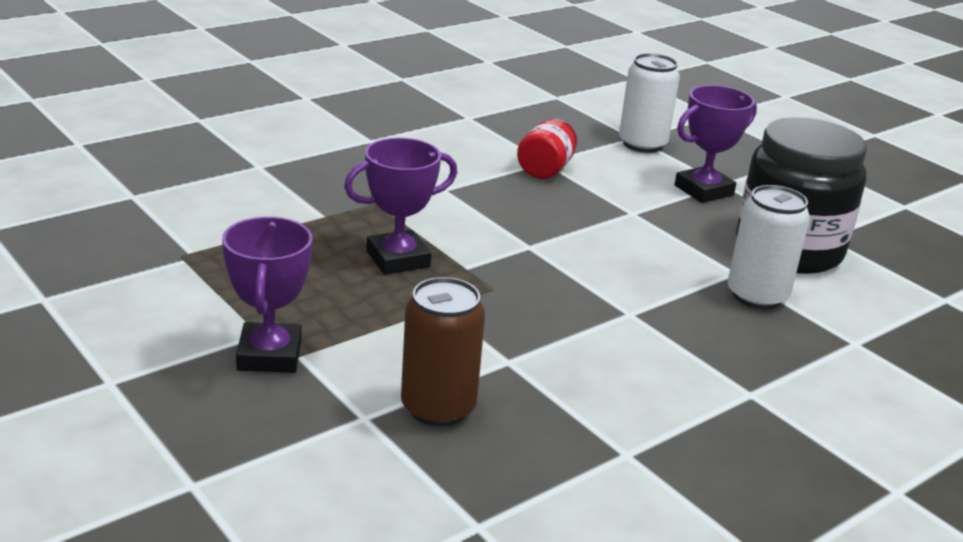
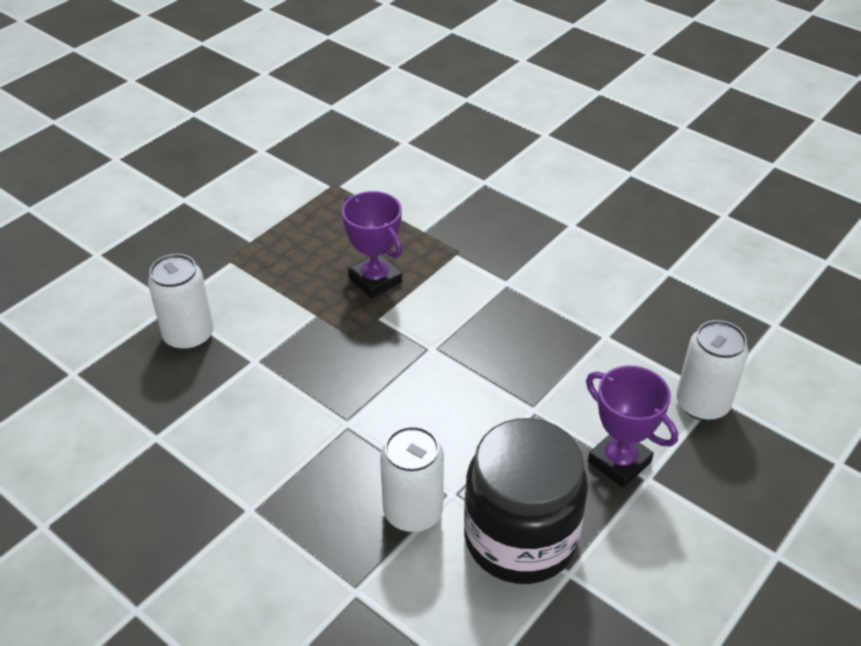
camera: 80 degrees right, 15 degrees up
purple trophy [222,217,312,373] -> none
brown can [401,277,485,427] -> white can [148,254,213,350]
red jar [517,119,577,179] -> none

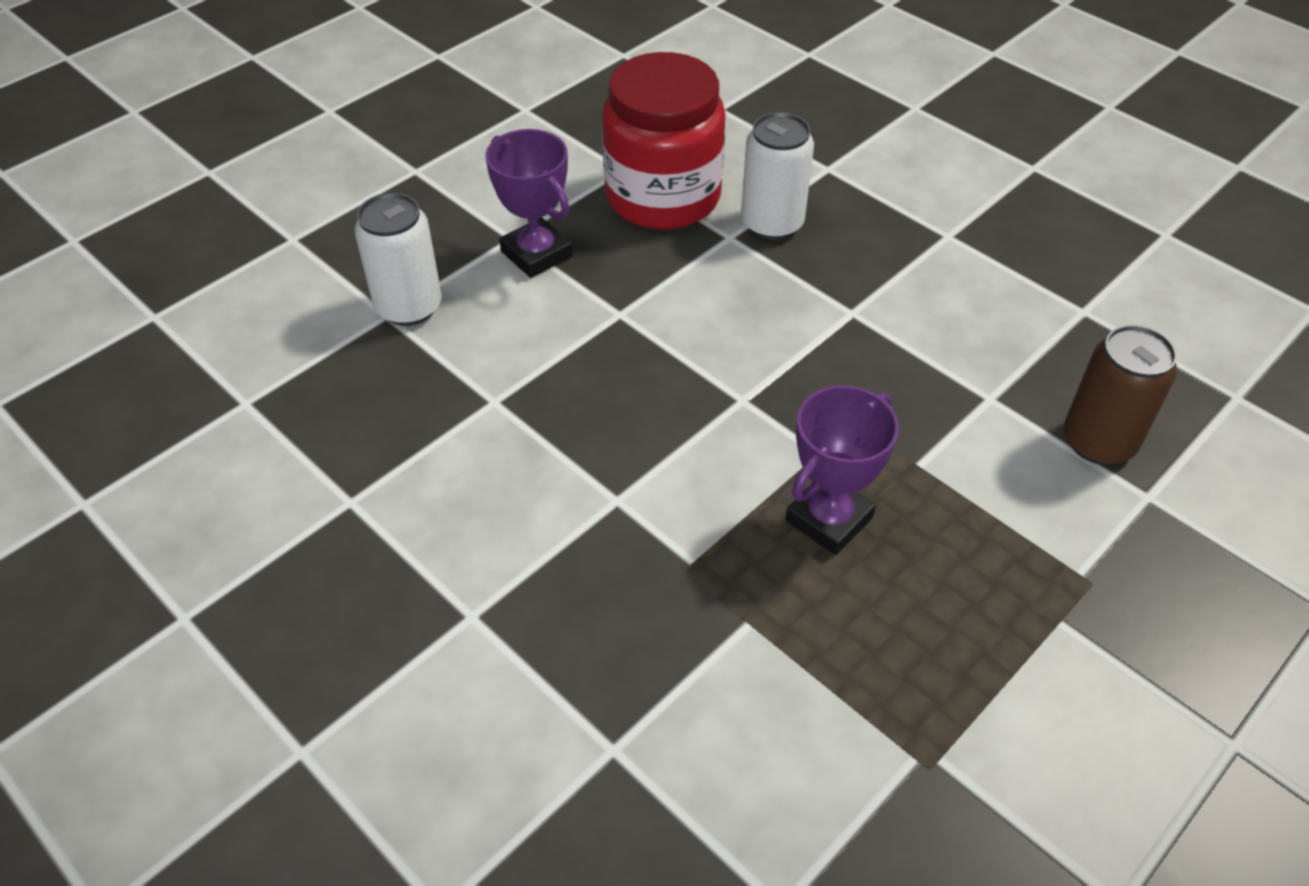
camera: 175 degrees left, 5 degrees up
white can [148,254,213,350] -> brown can [1064,325,1177,465]
purple trophy [342,191,402,298] -> purple trophy turned 75 degrees clockwise [785,385,899,555]
black jar [464,418,588,584] -> red jar [602,52,726,230]

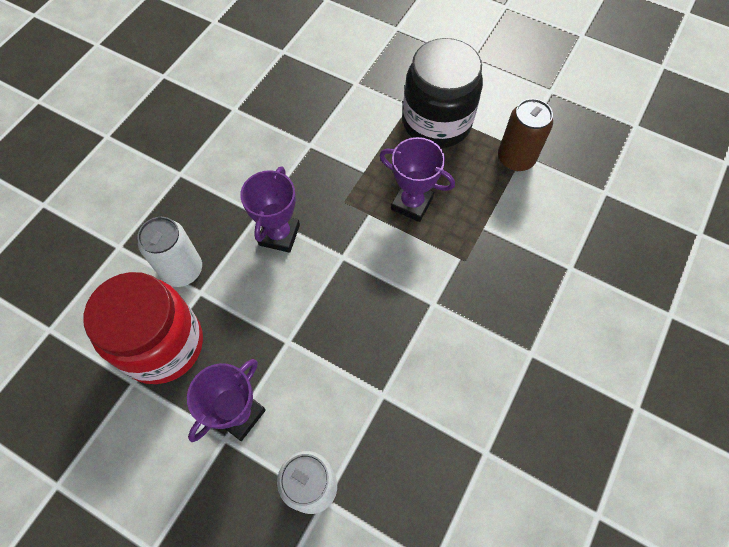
camera: 105 degrees left, 15 degrees up
brown can [1064,325,1177,465] -> brown can moved to [498,99,553,171]
none -> purple trophy [240,167,300,253]
none -> black jar [403,38,483,148]

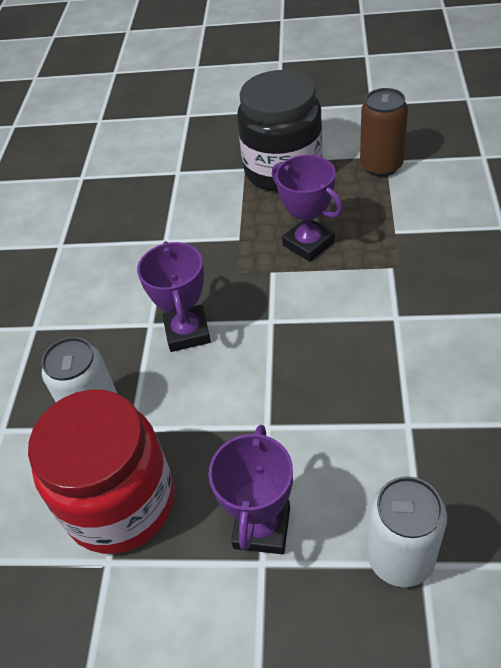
camera: 20 degrees left, 15 degrees down
purple trophy [380,137,455,222] -> purple trophy turned 45 degrees clockwise [272,155,343,262]

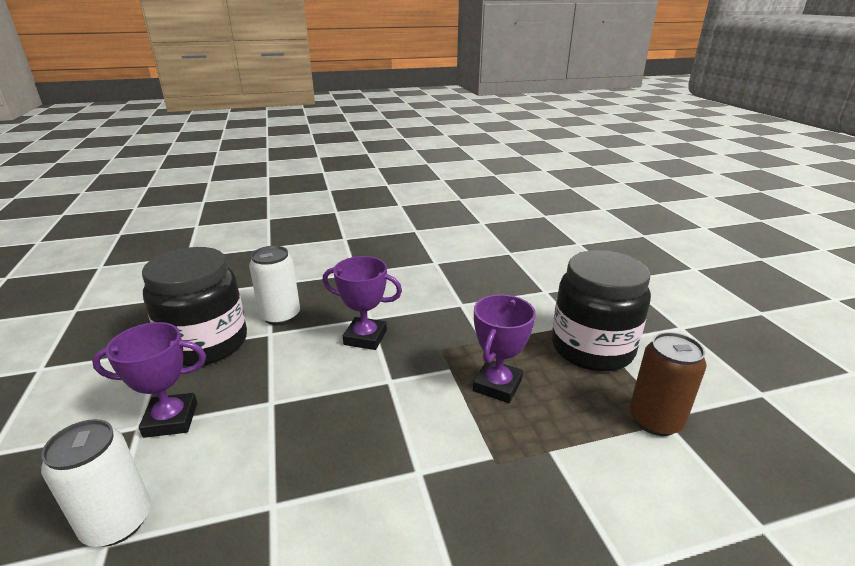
camera: 65 degrees right, 20 degrees down
red jar [28,389,175,554] -> black jar [142,247,247,367]
purple trophy [137,241,211,352] -> purple trophy turned 45 degrees clockwise [323,256,402,350]

